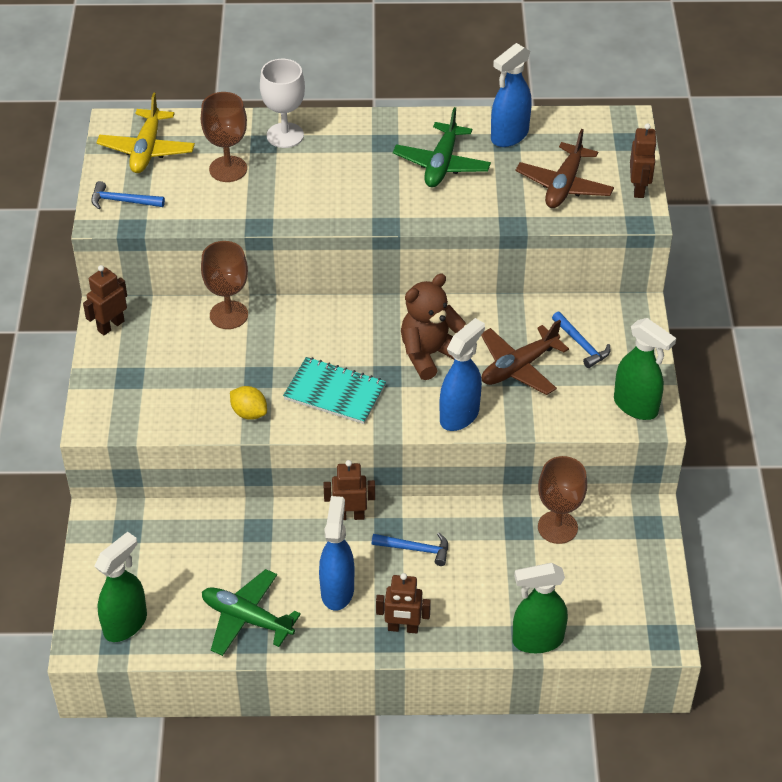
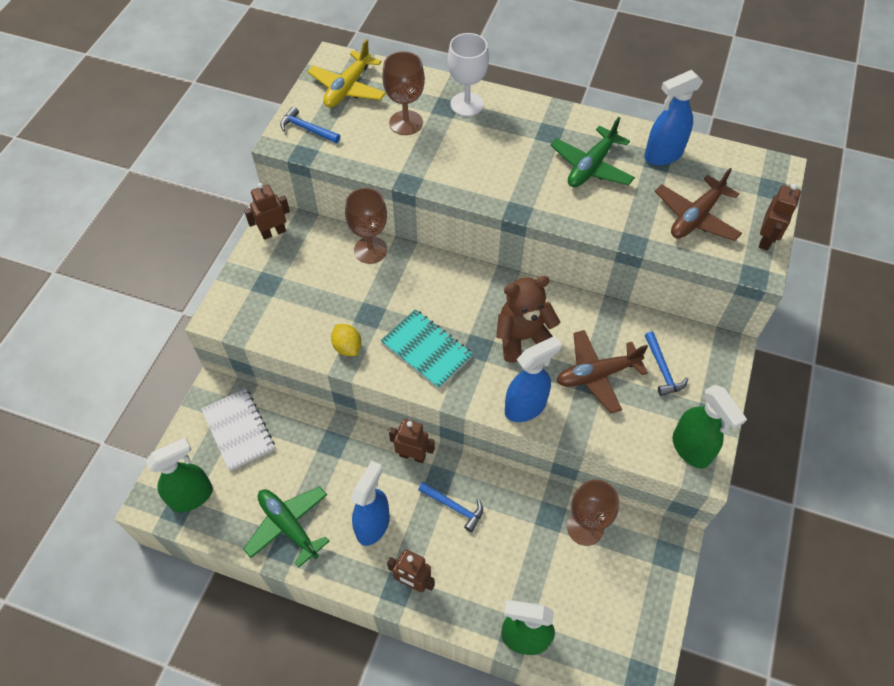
camera: 20 degrees right, 10 degrees up
none -> white notebook [201,388,275,471]

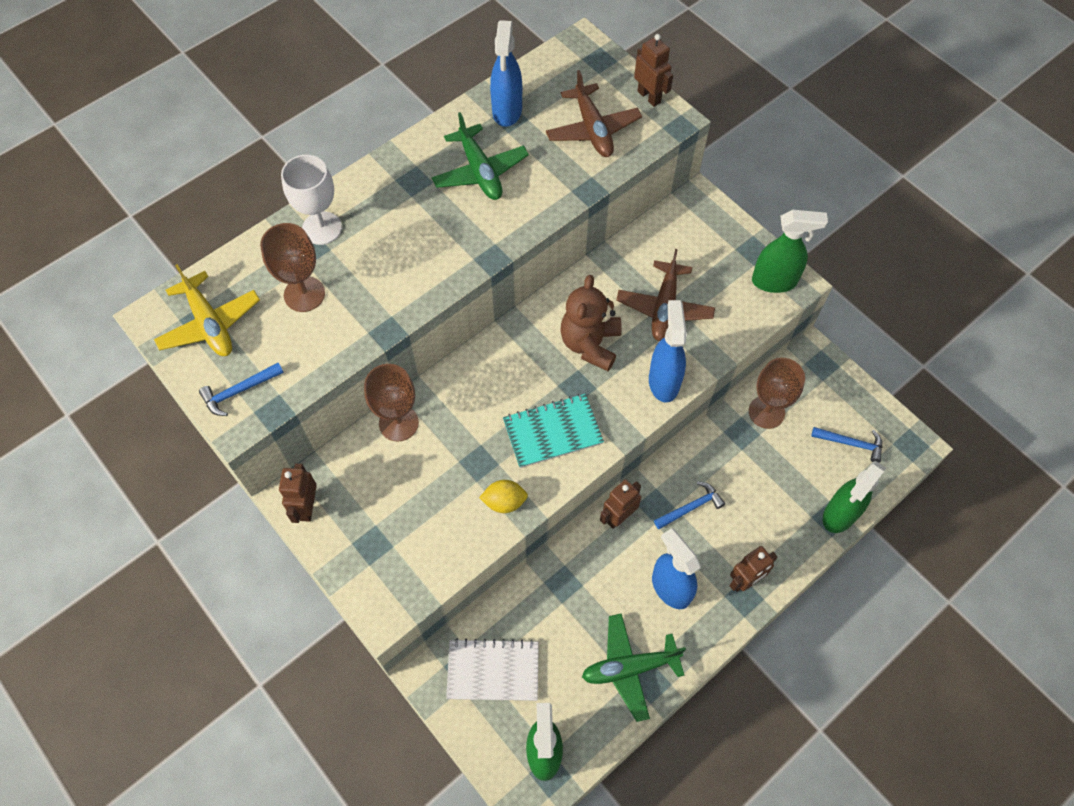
camera: 60 degrees left, 5 degrees up
blue hammer [645,331,688,396] -> blue hammer moved to [811,427,883,463]

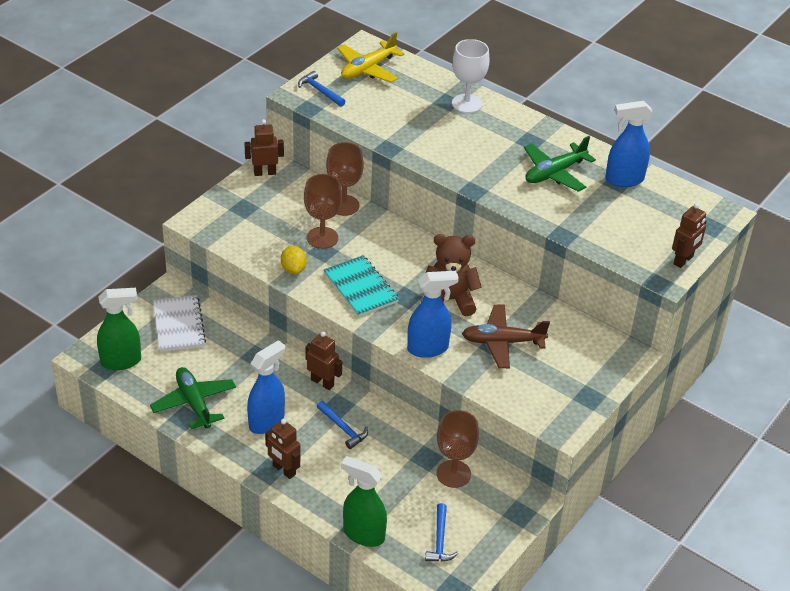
camera: 75 degrees right, 20 degrees down
brown goblet [260,223,325,312] -> brown goblet moved to [304,174,342,249]
brown plane [546,70,642,157] -> none
green spray bottle [752,210,828,293] -> none

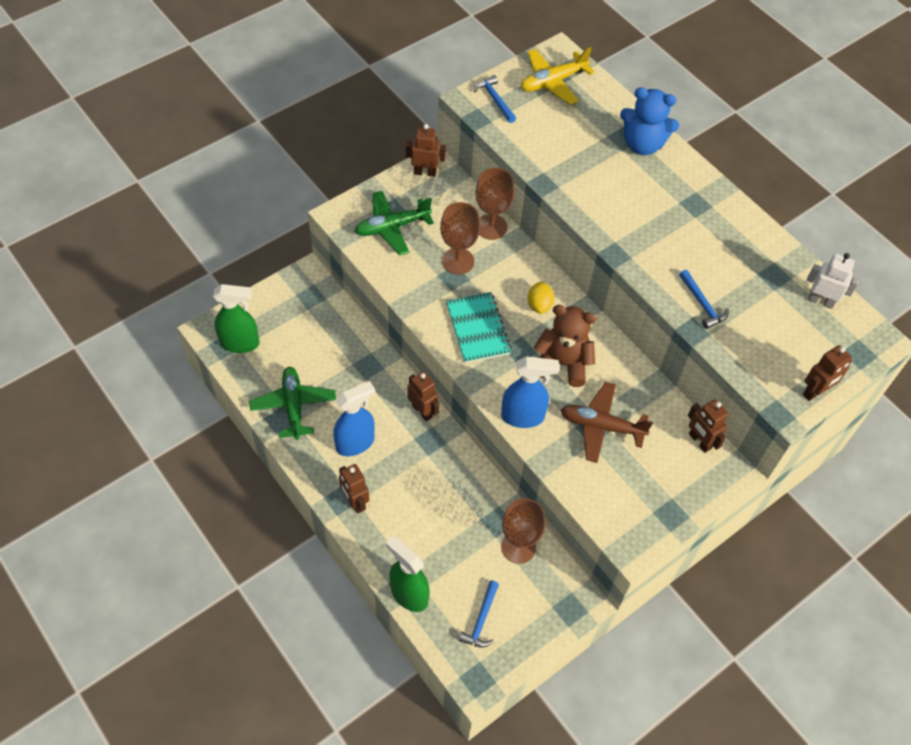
camera: 15 degrees right, 15 degrees up
white notebook [153,295,206,352] -> none
yellow lemon [281,246,307,274] -> yellow lemon moved to [527,281,554,314]
blue hammer [316,401,368,449] -> blue hammer moved to [679,270,729,329]
white goblet [452,39,490,113] -> blue teddy bear [620,87,679,155]
green plane [524,136,596,192] -> green plane moved to [355,191,434,256]
blue spray bottle [605,101,653,187] -> none
none -> brown robot [688,399,728,453]
none -> white robot [807,253,859,309]

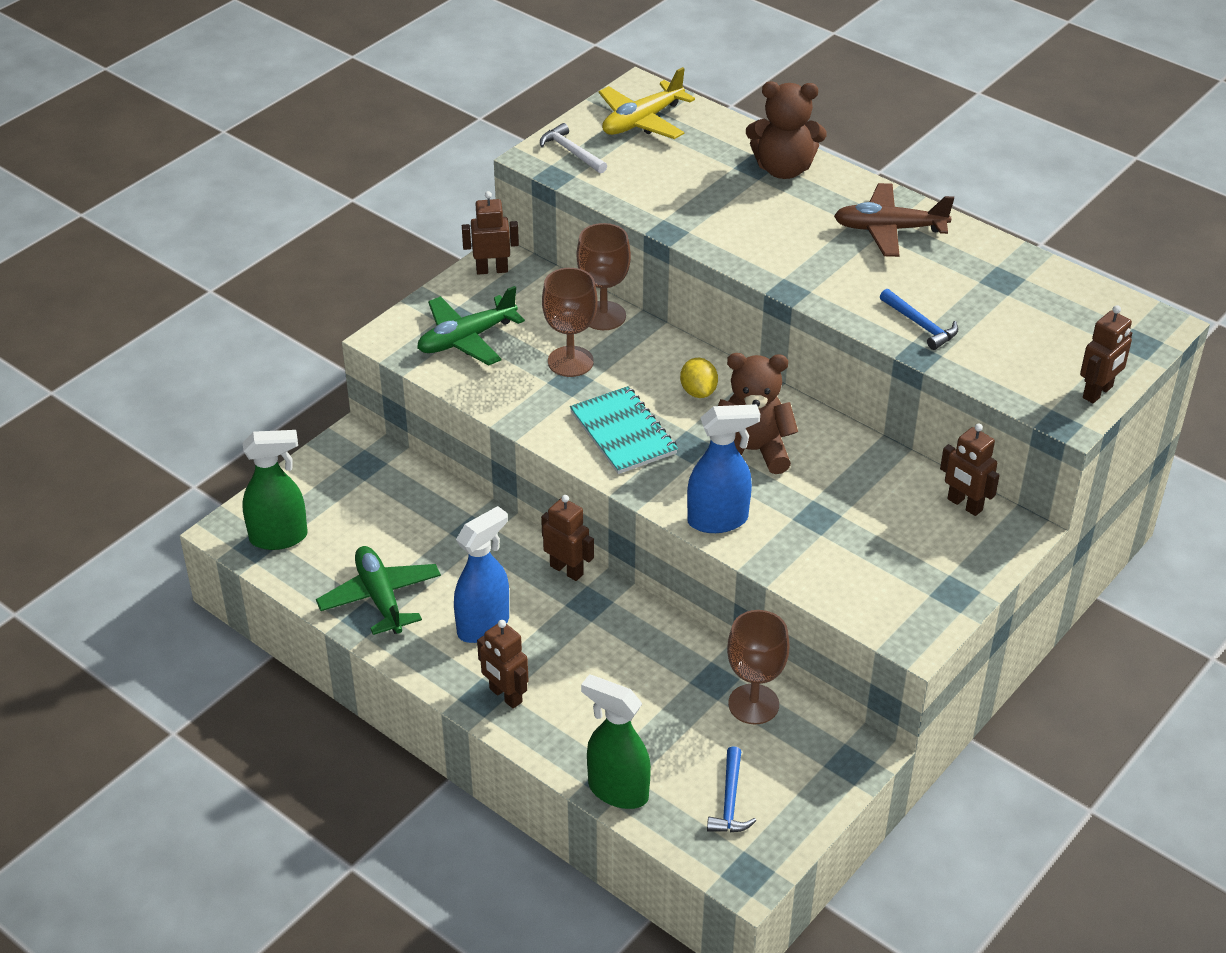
camera: 10 degrees left, 15 degrees down
blue hammer [474,75,516,123] -> white hammer [540,123,607,174]
brown plane [561,382,653,463] -> brown plane moved to [834,183,954,257]
blue teddy bear [620,87,679,155] -> brown teddy bear [746,81,827,179]
white robot [807,253,859,309] -> none

